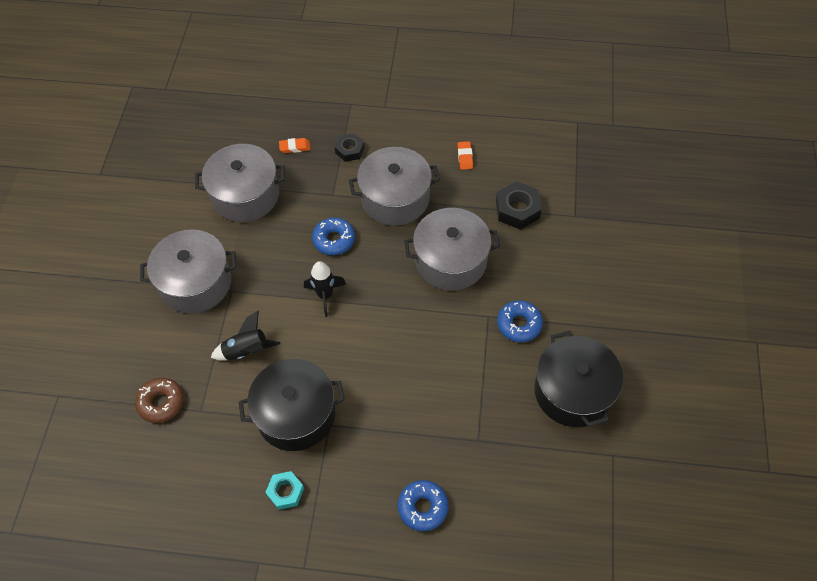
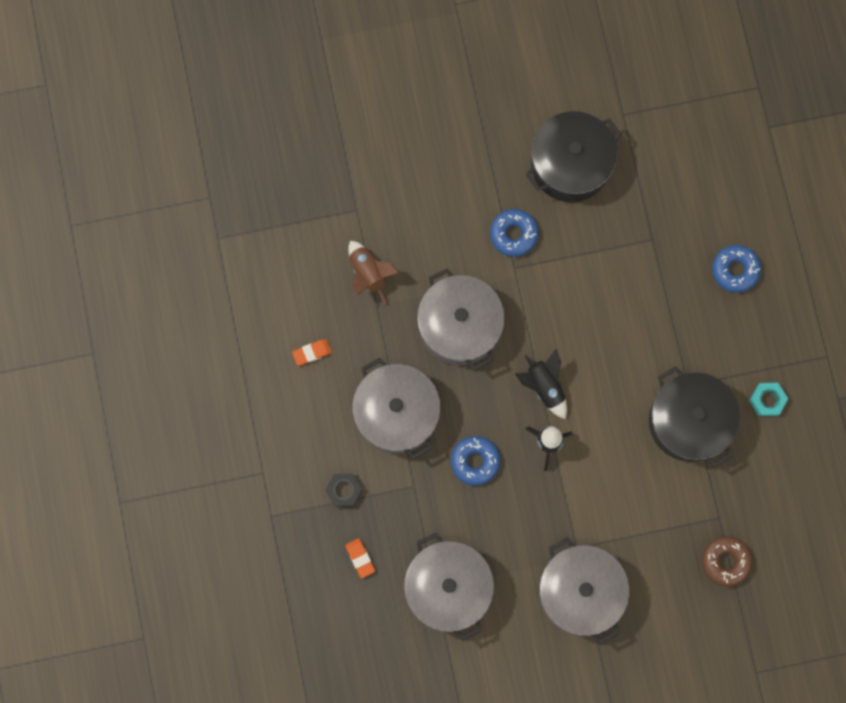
camera: 110 degrees left, 20 degrees up
black rocket [210,310,281,361] -> black rocket moved to [515,349,567,419]
black nut [496,181,542,230] -> brown rocket [348,241,399,305]

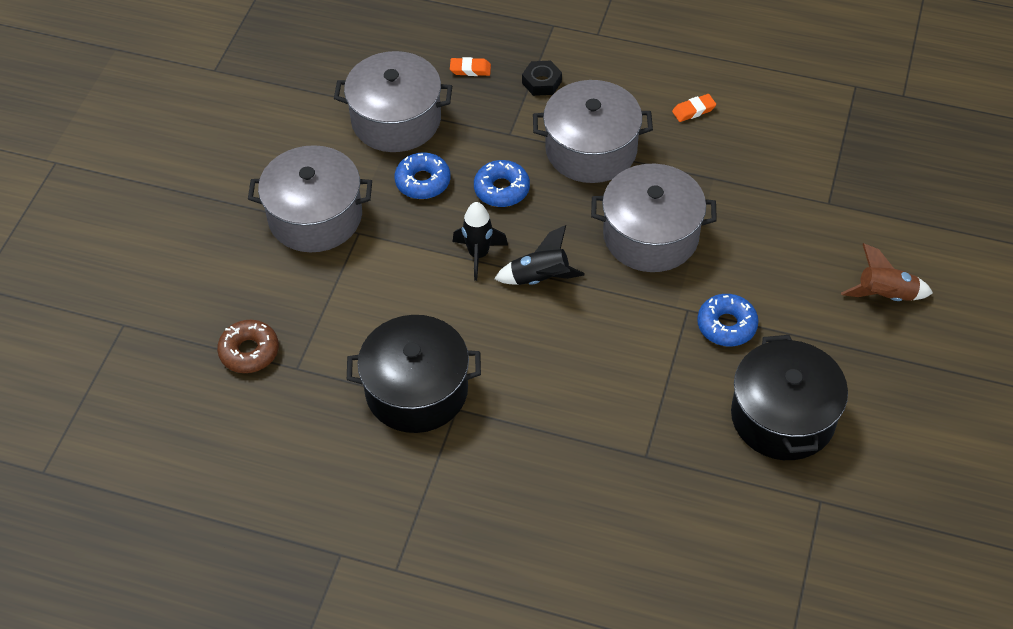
camera: 120 degrees right, 25 degrees down
orange eraser [292,339,332,366] -> orange eraser turned 60 degrees clockwise [672,94,716,122]
brown rocket [348,241,399,305] -> brown rocket moved to [841,243,933,301]
blue donut [712,245,761,293] -> blue donut moved to [394,152,451,199]
turquoise nut [749,383,788,416] -> none

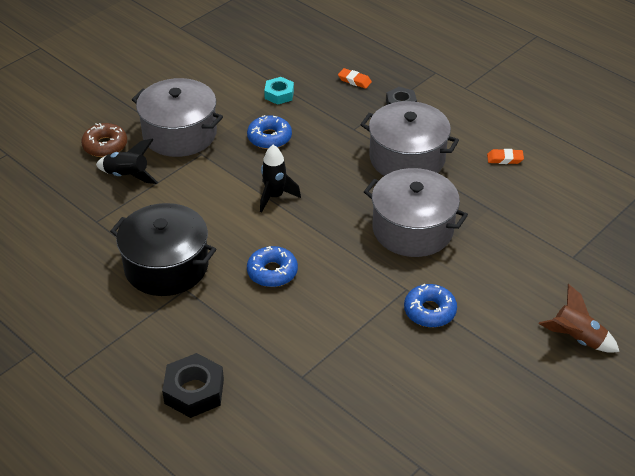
camera: 25 degrees right, 10 degrees down
brown donut [217,320,279,373] -> brown donut moved to [81,123,127,157]
grey pot [334,51,452,152] -> turquoise nut [264,77,294,105]
blue donut [474,160,530,207] -> blue donut moved to [247,246,298,287]
black rocket [494,225,585,285] -> black rocket moved to [96,139,158,184]
black pot [731,335,848,460] -> none
none -> black nut [162,353,224,418]

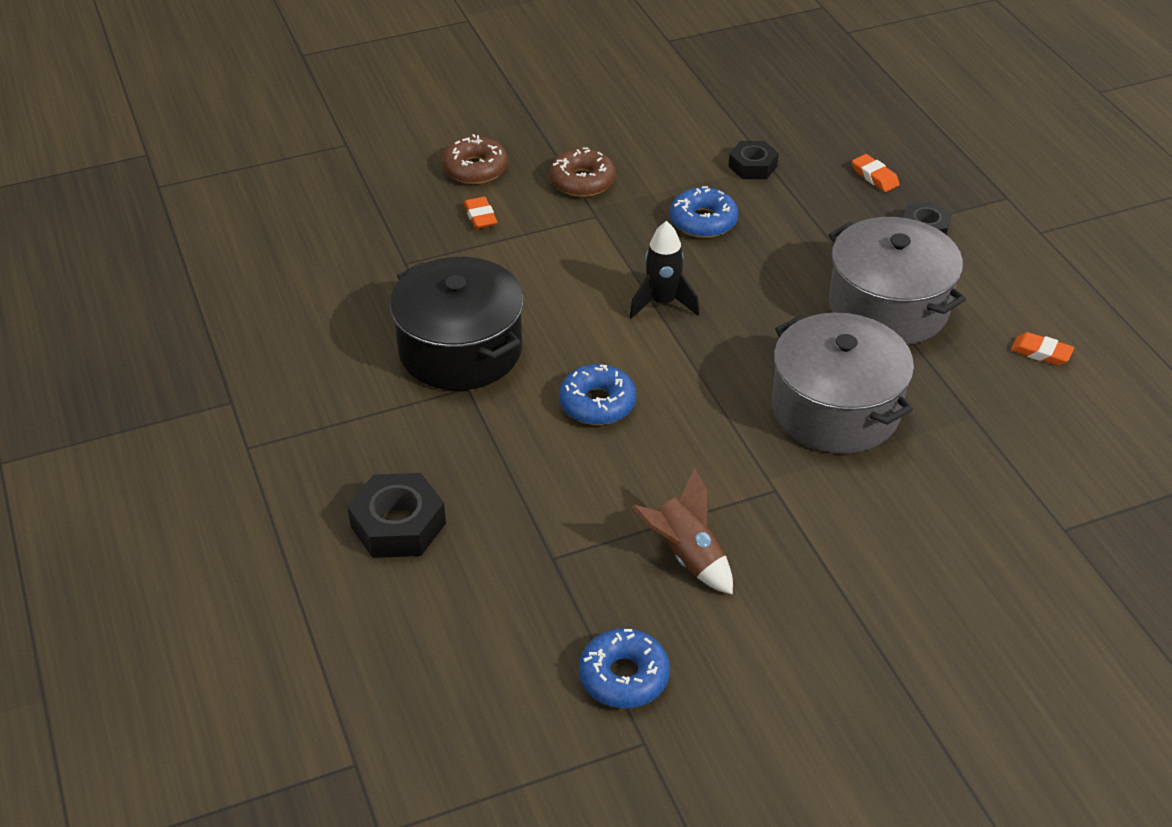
camera: 25 degrees right, 0 degrees up
black rocket [96,139,158,184] -> orange eraser [464,197,497,229]
grey pot [132,78,223,157] -> brown donut [550,147,616,197]
turquoise nut [264,77,294,105] -> black nut [728,141,779,179]
blue donut [404,284,457,327] -> blue donut moved to [579,629,670,708]
brown rocket [539,284,620,353] -> brown rocket moved to [632,468,733,595]

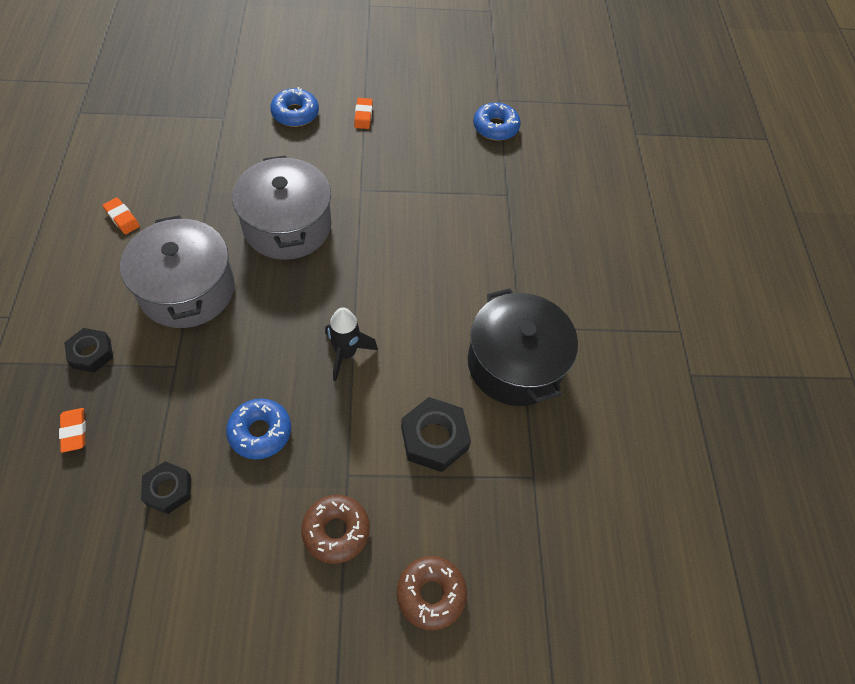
camera: 165 degrees left, 15 degrees up
black nut [347,473,446,558] -> black nut moved to [401,397,471,472]
orange eraser [464,197,497,229] -> orange eraser moved to [354,98,373,129]
blue donut [559,364,636,425] -> blue donut moved to [270,87,319,127]
brown rocket [632,468,733,595] -> none

